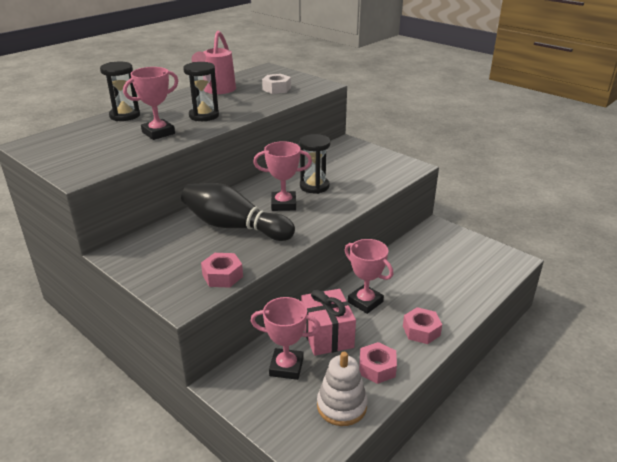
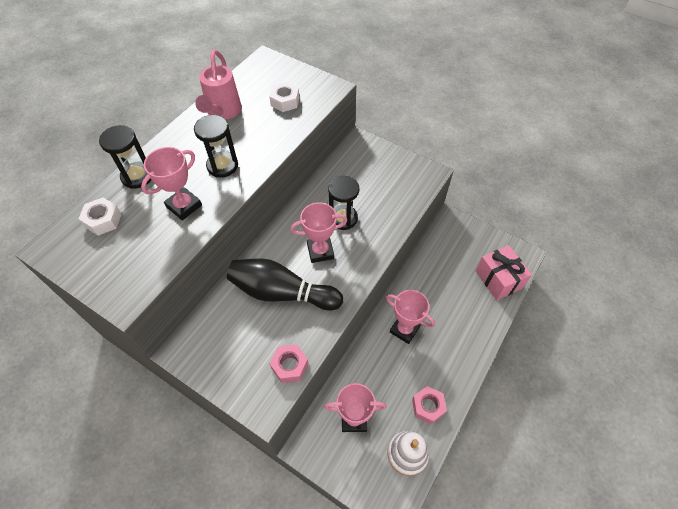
camera: 10 degrees left, 25 degrees up
pink gift [301,289,356,356] -> pink gift moved to [476,245,532,300]
pink nut [403,307,442,344] -> none
none -> white nut [79,198,122,236]

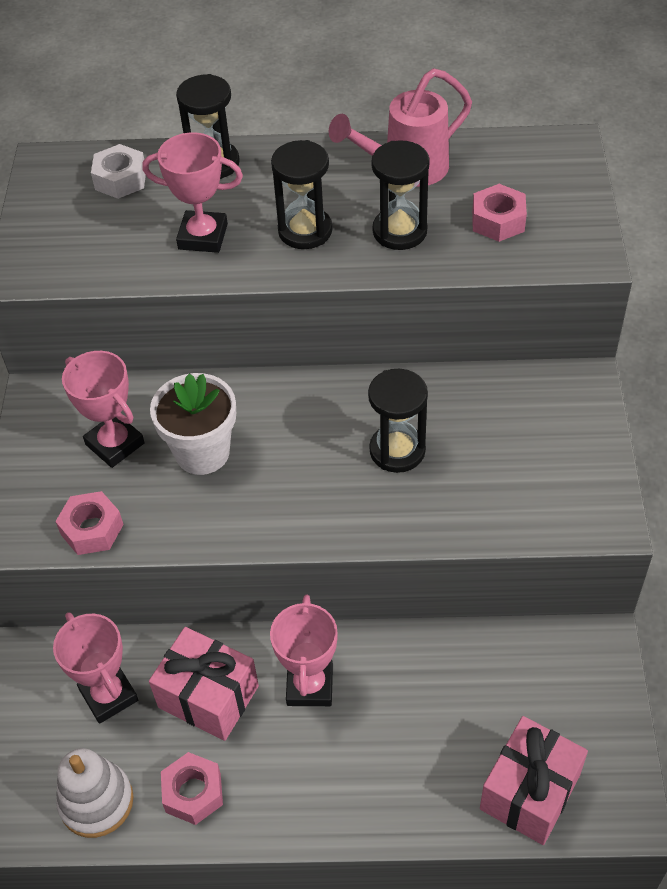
camera: 60 degrees right, 5 degrees down
black bowling pin [227,258,343,310] -> white flower pot [150,373,236,475]
white nut [269,82,300,112] -> pink nut [472,184,527,242]
pink trophy [290,202,347,263] -> pink trophy moved to [62,351,145,468]
none -> pink gift [149,627,259,741]
none -> black hourglass [371,141,430,250]

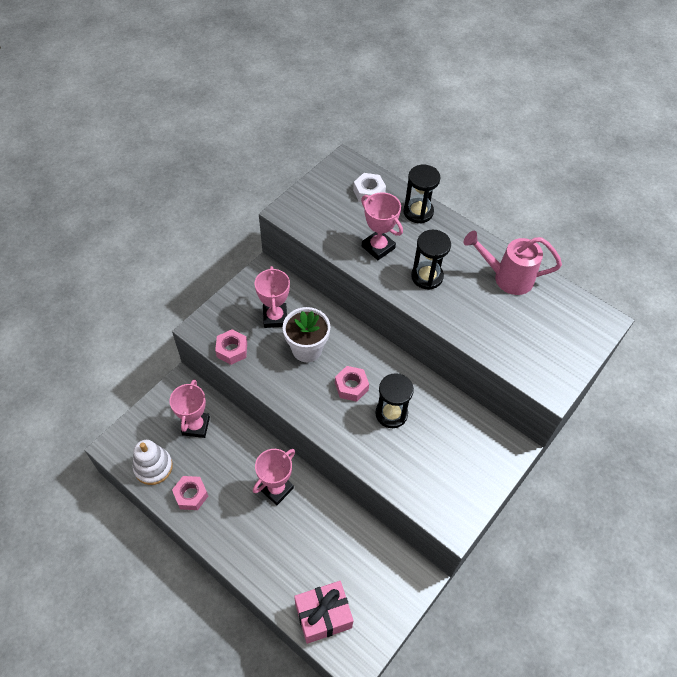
camera: 35 degrees right, 5 degrees up
pink gift [149,627,259,741] -> none
black hourglass [371,141,430,250] -> none
pink nut [472,184,527,242] -> pink nut moved to [335,366,369,402]

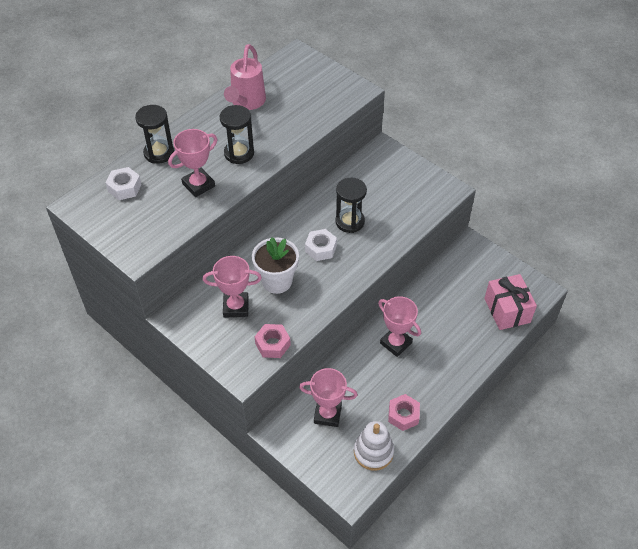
camera: 85 degrees left, 5 degrees down
pink nut [335,366,369,402] -> white nut [305,229,337,261]

